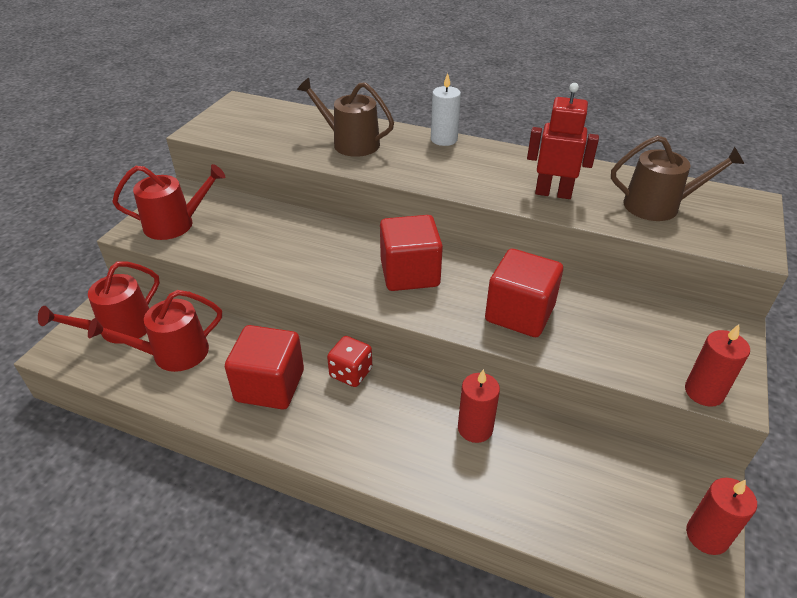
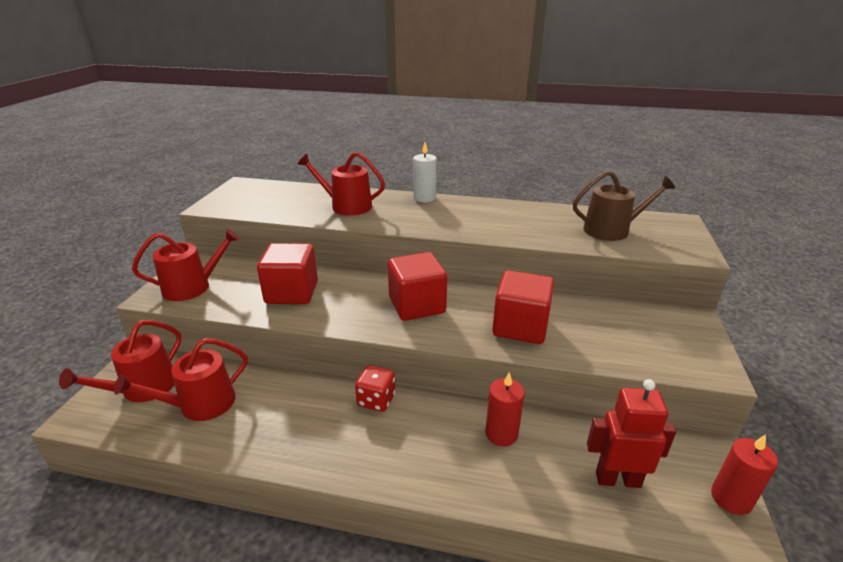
camera: 10 degrees left, 10 degrees down
red cube [225,325,304,409] -> red cube moved to [257,243,318,304]
brown watering can [297,78,394,157] -> red watering can [298,152,385,215]
red robot [527,83,599,199] -> red robot moved to [587,379,676,488]
red candle [685,324,750,407] -> none

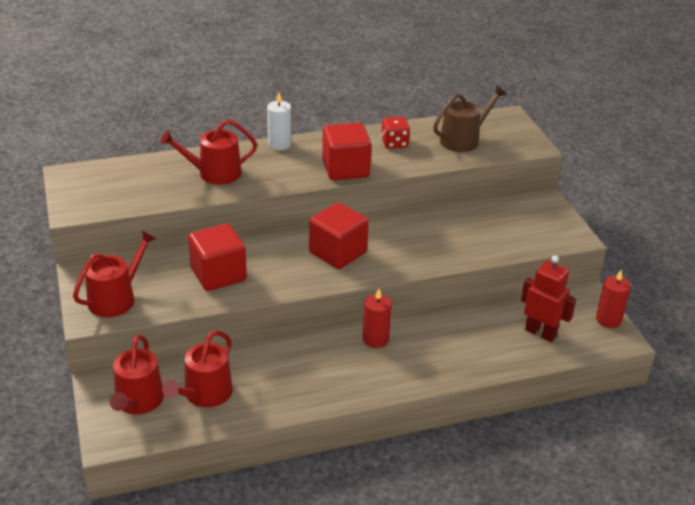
camera: 30 degrees left, 5 degrees up
red dice [355,365,396,412] -> red dice moved to [381,117,410,149]
red candle [485,372,525,446] -> red candle moved to [363,288,392,348]
red cube [492,270,554,344] -> red cube moved to [322,123,372,180]
red robot [587,379,676,488] -> red robot turned 60 degrees clockwise [521,255,576,342]

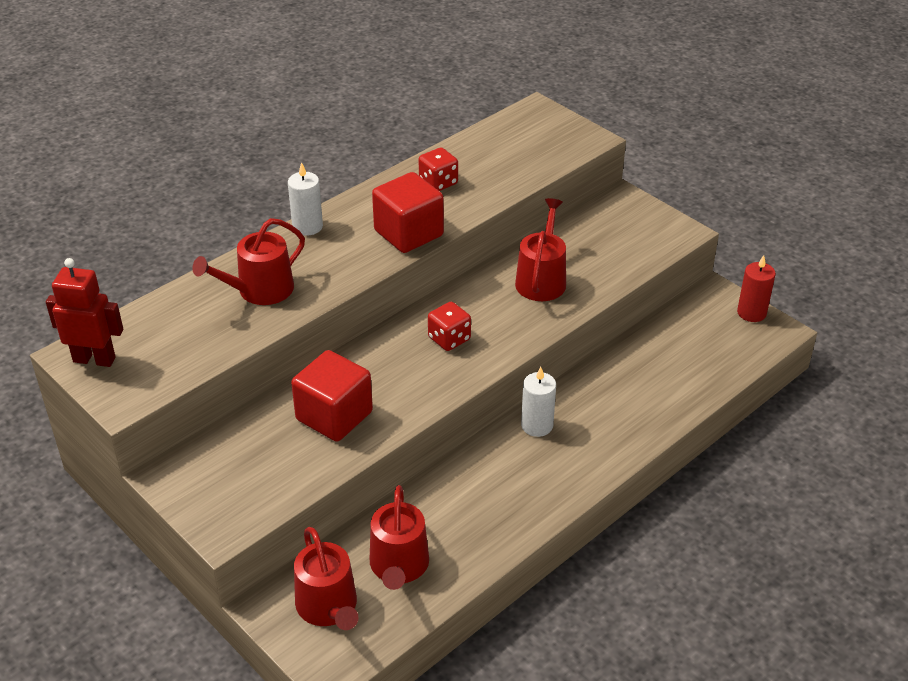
camera: 25 degrees left, 5 degrees up
red watering can [73,231,156,317] -> red watering can moved to [515,198,566,301]
red cube [309,202,369,269] -> red dice [428,302,471,351]
red candle [363,288,392,348] -> white candle [521,367,556,437]
brown watering can [433,85,507,152] -> none
red robot [521,255,576,342] -> red robot moved to [46,258,123,367]

